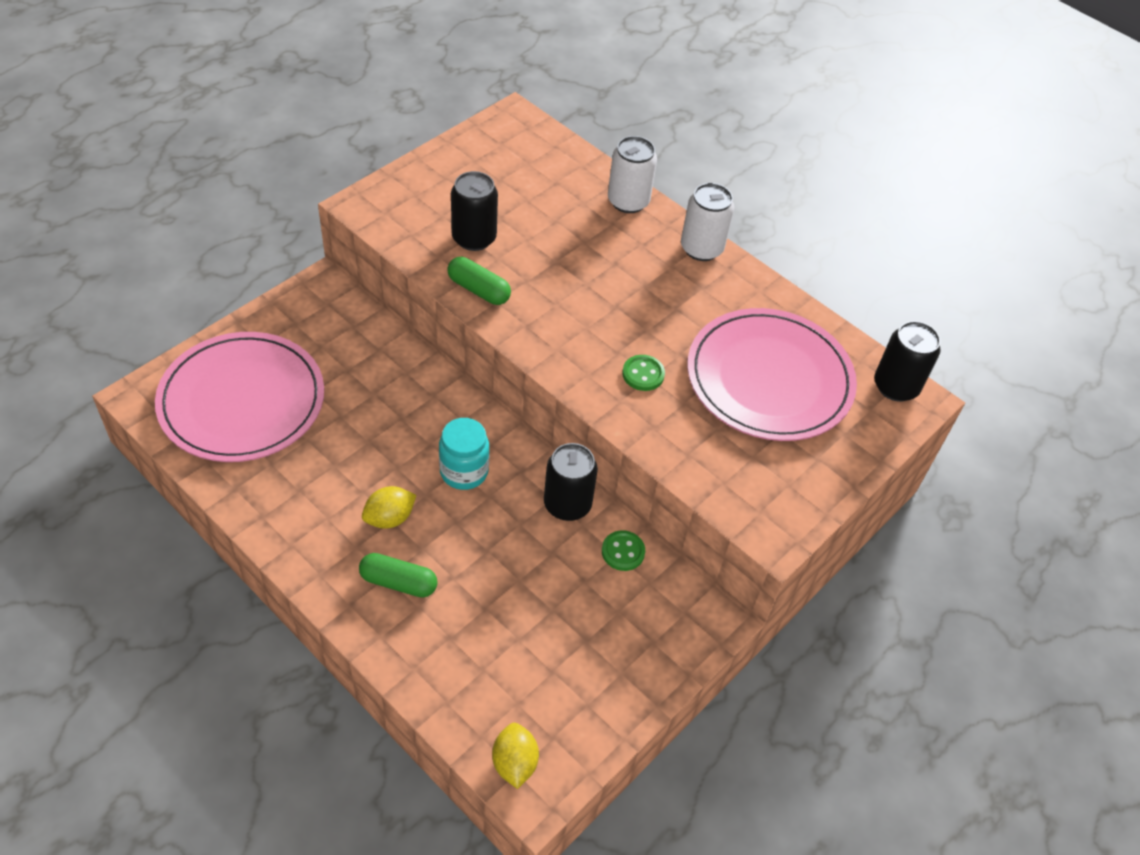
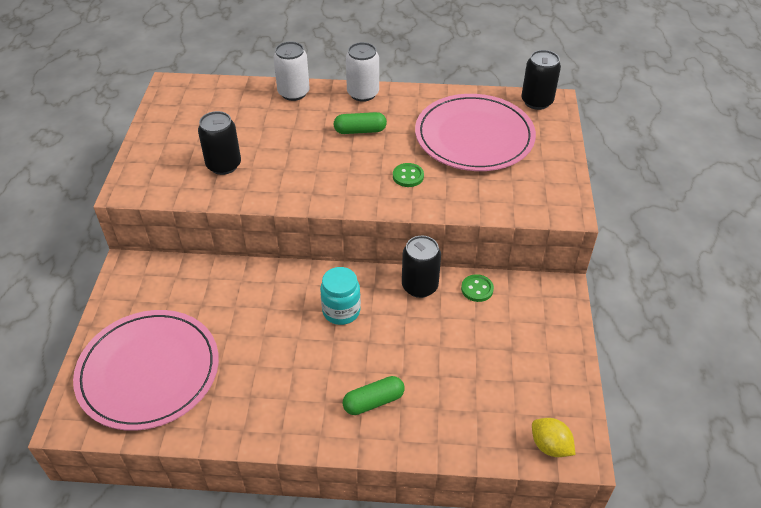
camera: 35 degrees left, 5 degrees down
yellow lemon [362,486,416,529] -> none
green capsule [447,257,511,305] -> green capsule moved to [334,112,387,134]

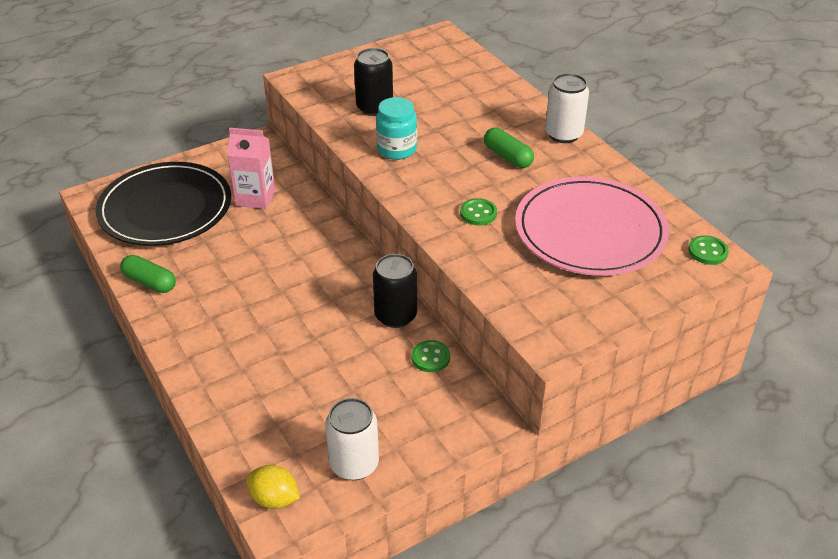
camera: 55 degrees right, 5 degrees down
pink plate [73,310,219,431] -> black plate [96,162,231,246]
white can [273,41,310,101] -> white can moved to [325,398,379,480]
turquoise jar [320,267,361,325] -> turquoise jar moved to [376,97,417,160]
green capsule [343,376,405,415] -> green capsule moved to [120,255,176,293]
black can [521,50,561,110] -> green button [688,235,729,265]
yellow lemon [532,418,575,457] -> yellow lemon turned 75 degrees counterclockwise [246,465,300,509]
none -> pink carton [227,128,275,209]

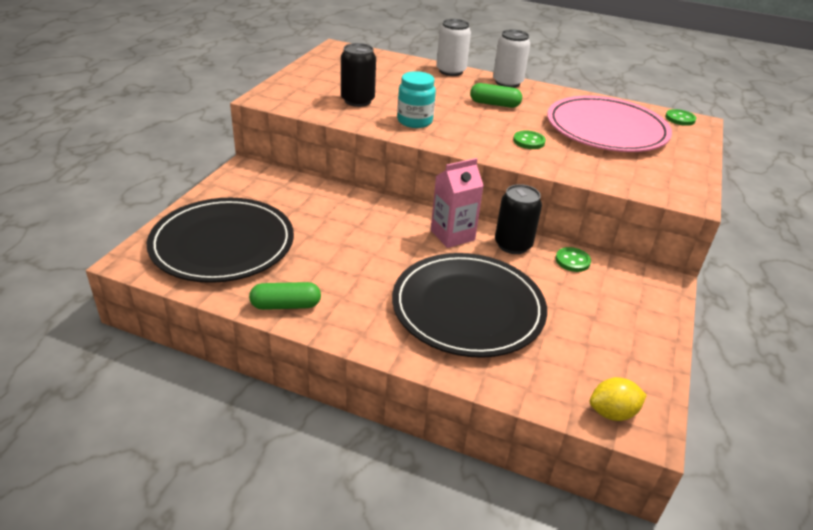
camera: 40 degrees left, 5 degrees down
pink carton [227,128,275,209] -> pink carton moved to [431,158,484,248]
white can [325,398,379,480] -> white can moved to [436,19,471,76]
none -> black plate [392,253,547,358]

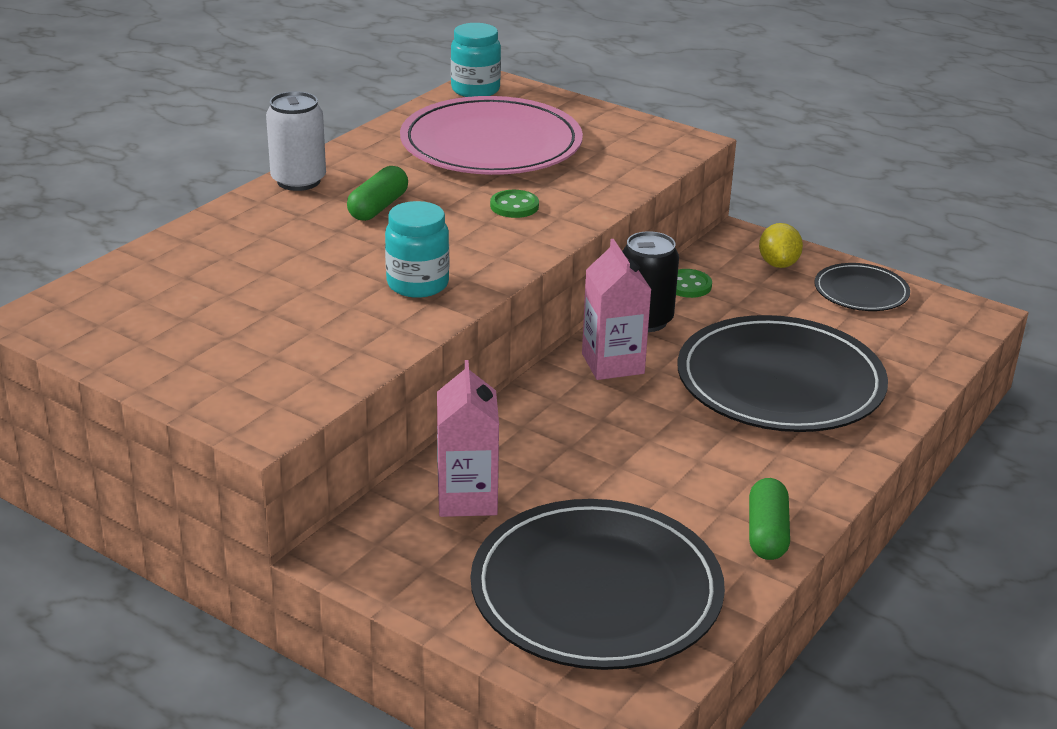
camera: 75 degrees left, 5 degrees down
black can [341,43,376,107] -> none
white can [436,19,471,76] -> none
yellow lemon [590,377,647,421] -> yellow lemon moved to [759,223,803,268]
green button [665,109,696,126] -> turquoise jar [451,23,501,97]
none -> pink carton [437,360,499,517]
none -> black plate [814,263,910,311]

